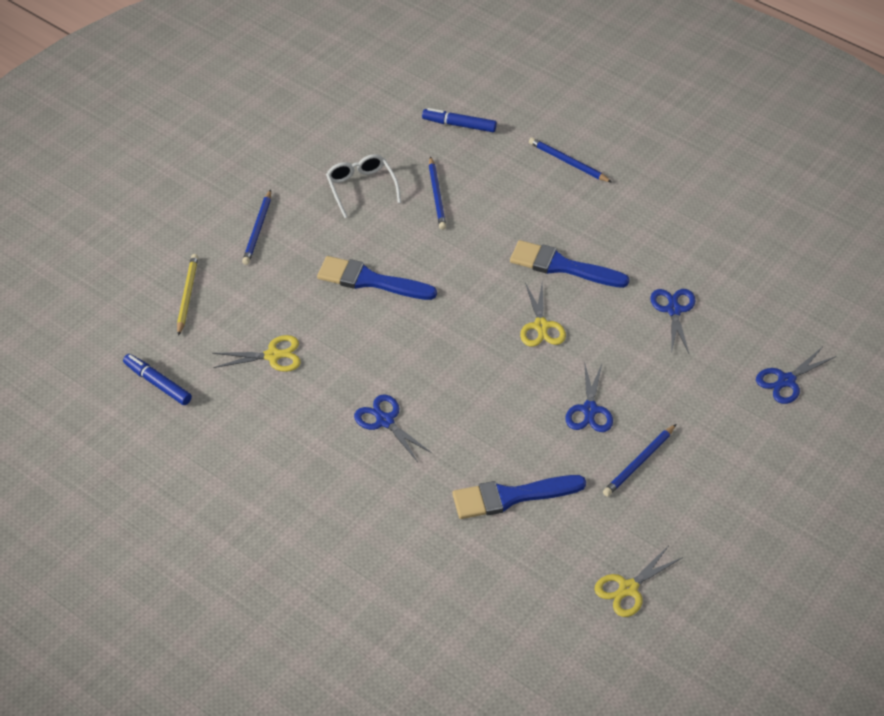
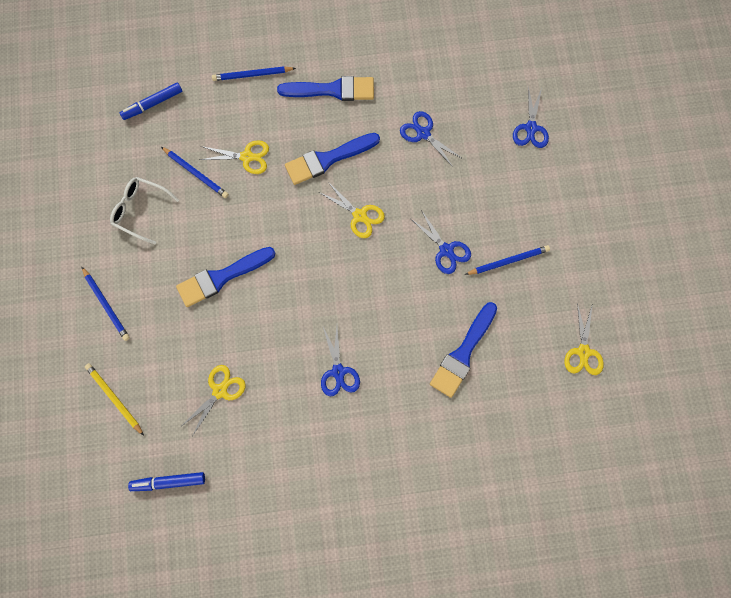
camera: 45 degrees left, 25 degrees up
blue scissors [354,394,432,462] -> blue scissors turned 105 degrees counterclockwise [321,327,360,396]
blue pencil [603,424,676,497] -> blue pencil turned 105 degrees counterclockwise [465,245,550,275]
none -> yellow scissors [200,140,269,174]
none -> blue brush [277,76,374,101]

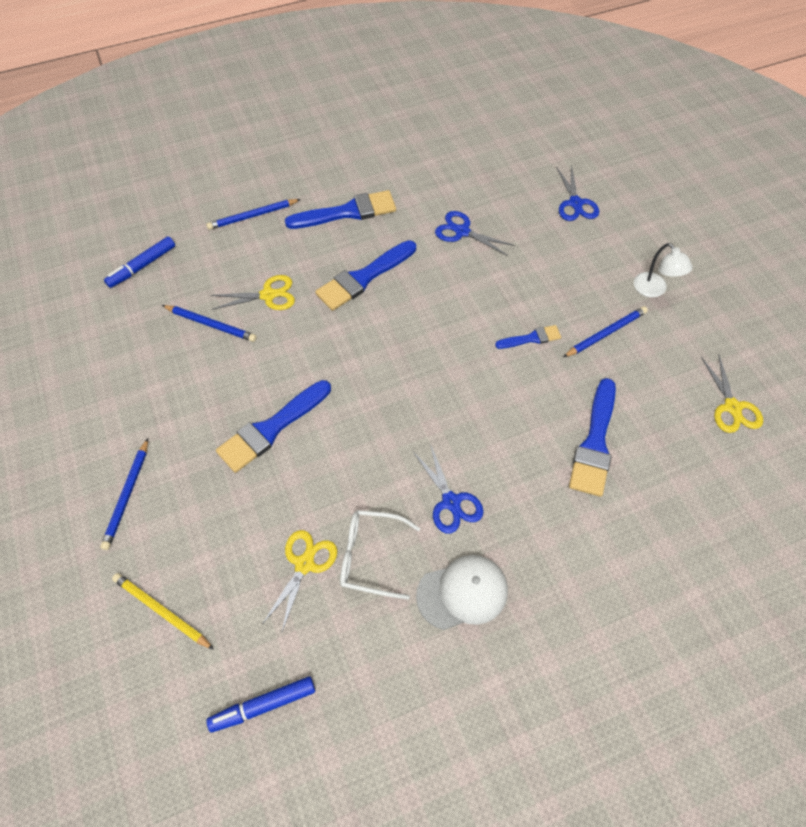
camera: 15 degrees left, 15 degrees down
blue pencil [81,266,130,341] -> blue pencil turned 60 degrees clockwise [100,438,148,550]
white glasses [110,177,179,245] -> white glasses moved to [340,510,420,599]
yellow scissors [319,182,385,238] -> none
blue scissors [411,210,471,274] -> blue brush [495,325,561,349]
none -> white cap [416,555,508,630]
none -> white lamp [634,243,693,297]

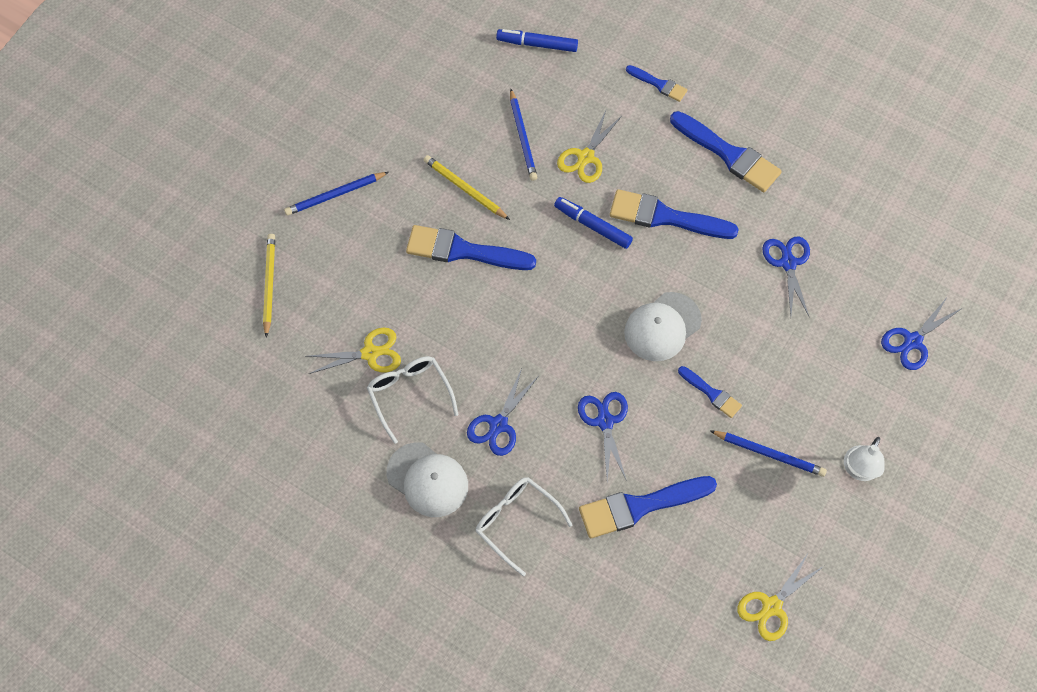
camera: 55 degrees right, 5 degrees up
blue pencil [206,199,301,230] -> blue brush [626,65,687,102]
blue marker [206,676,315,733] -> blue marker moved to [554,197,633,249]
yellow scissors [210,275,295,310] -> yellow scissors turned 75 degrees clockwise [557,111,622,183]
none -> yellow pencil [424,155,510,220]
none -> white glasses [476,477,573,576]
none -> blue scissors [578,392,628,481]
none -> white cap [624,292,702,361]

